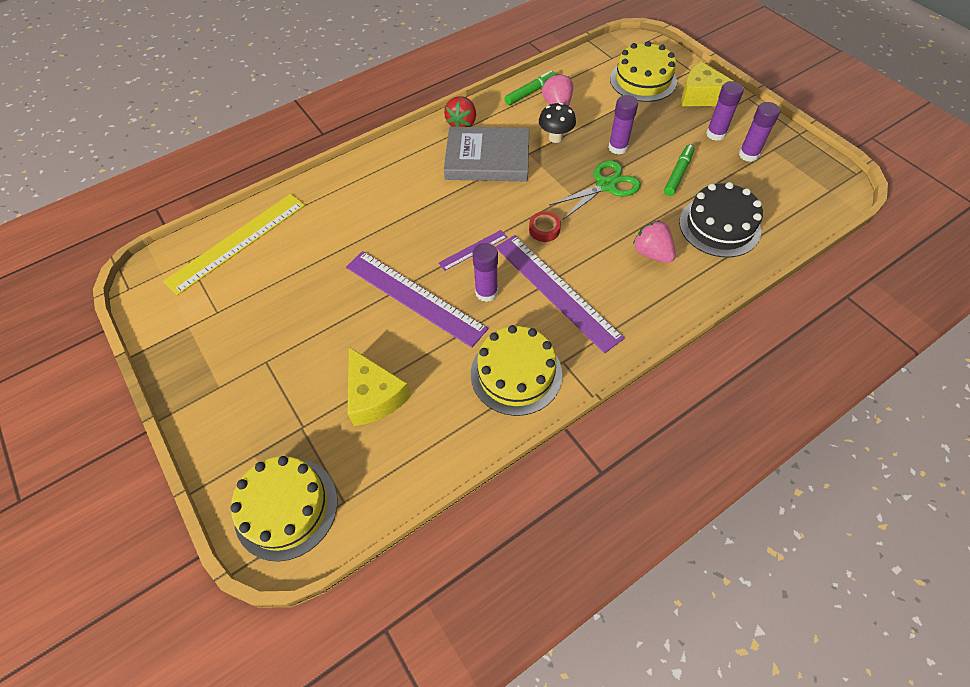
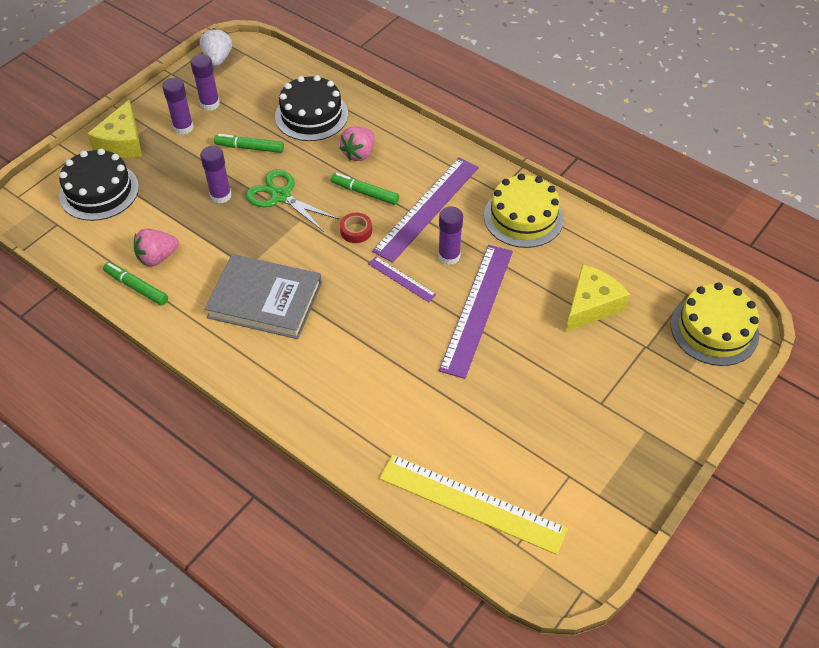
camera: 110 degrees left, 5 degrees down
red strawberry [444,96,476,127] -> none
grey book [444,127,529,181] -> grey book turned 60 degrees counterclockwise [204,254,322,339]
black mushroom [539,103,576,143] -> none
yellow cake [610,41,677,102] -> black cake [59,149,139,221]
none -> white strawberry [200,28,232,66]
none -> green marker [331,173,399,205]

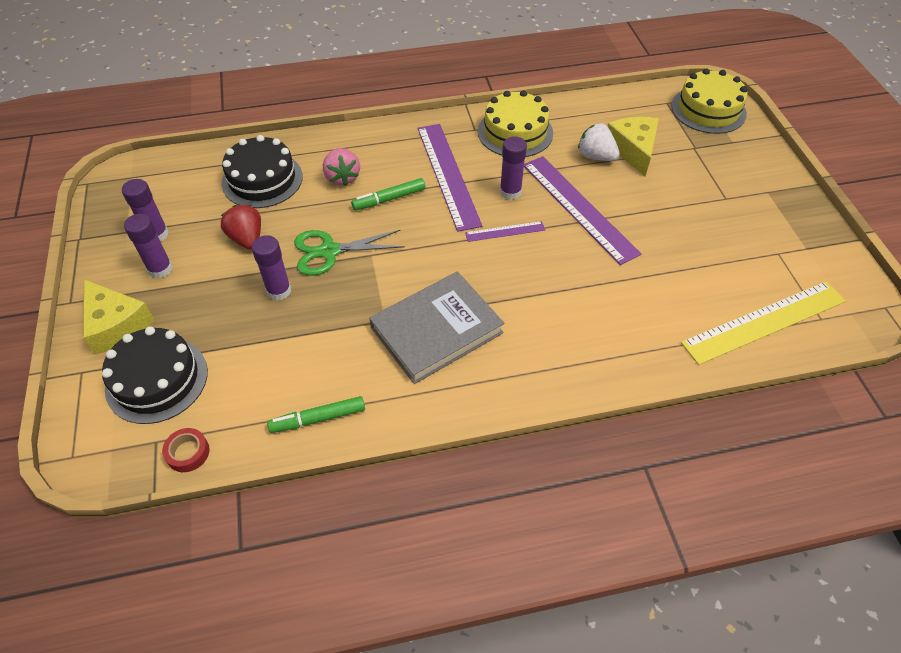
camera: 50 degrees left, 0 degrees up
pink strawberry [134,229,179,267] -> none
white strawberry [200,28,232,66] -> white strawberry moved to [578,123,620,161]
green marker [214,134,284,153] -> red strawberry [221,205,261,250]
red tape [340,213,372,243] -> red tape moved to [162,428,209,472]

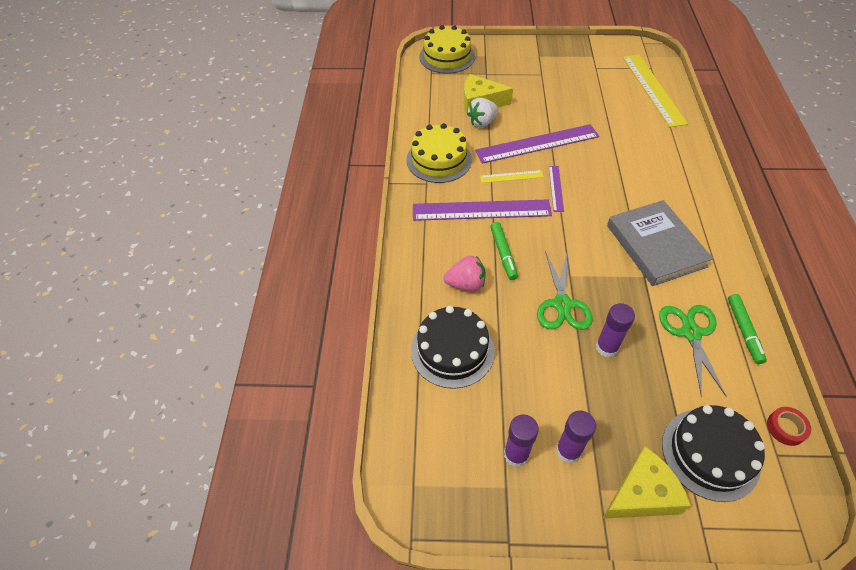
camera: 75 degrees left, 0 degrees up
red strawberry [221,205,261,250] -> none
purple glue stick [500,136,527,200] -> yellow ruler [480,170,544,183]
none -> green scissors [659,305,727,397]

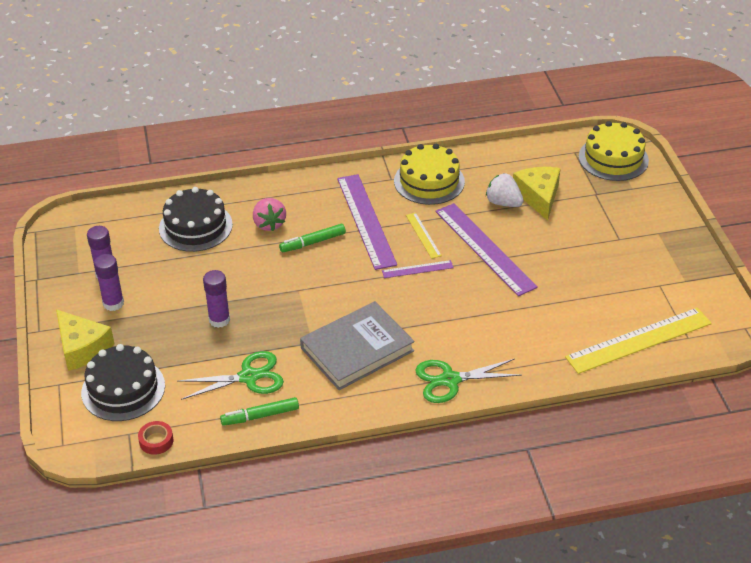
camera: 75 degrees right, 10 degrees down
green scissors [537,251,593,330] -> green scissors moved to [415,359,522,403]

